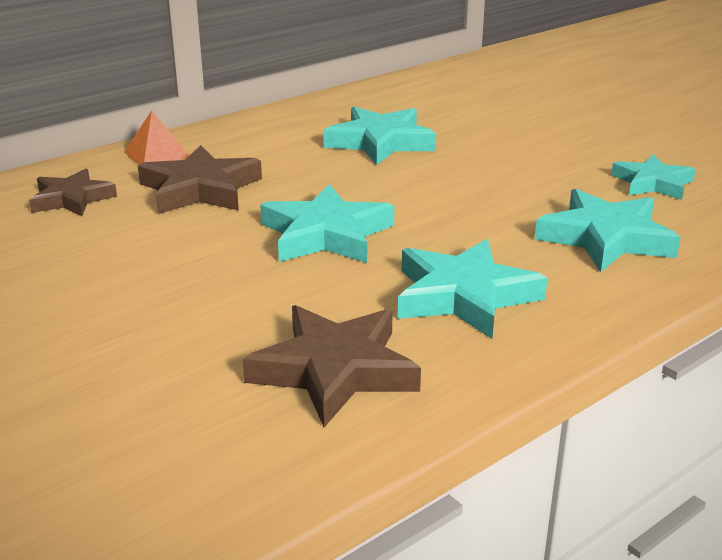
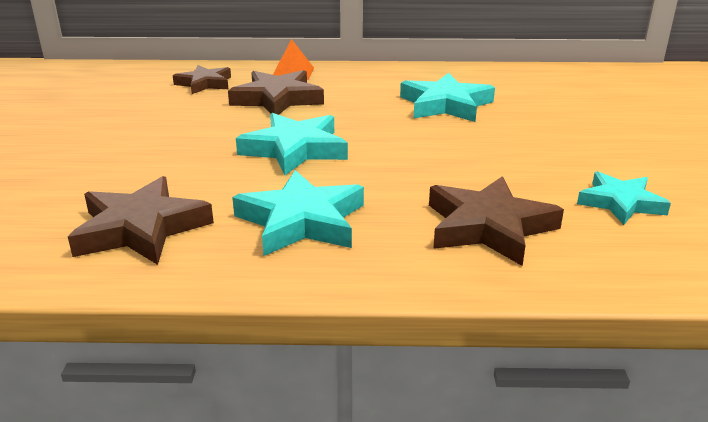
camera: 40 degrees right, 0 degrees up
turquoise star [535,189,681,272] -> brown star [429,176,564,266]

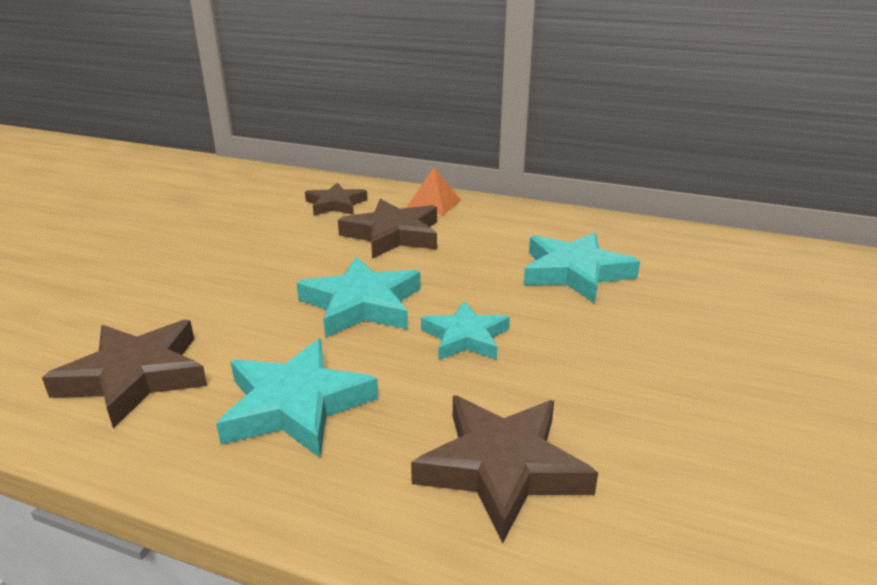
camera: 20 degrees right, 0 degrees up
turquoise star [577,171,671,225] -> turquoise star moved to [421,301,510,360]

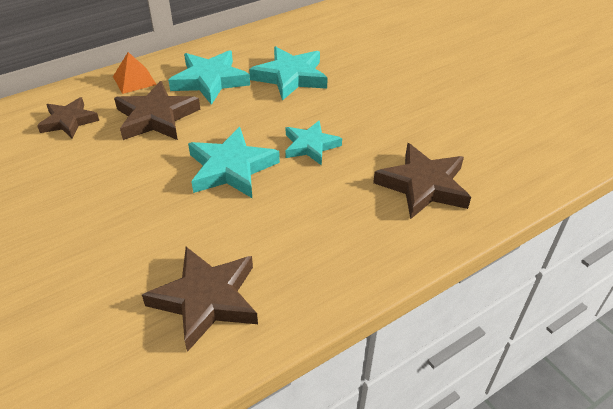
camera: 55 degrees left, 15 degrees up
turquoise star [216,339,378,458] -> turquoise star moved to [168,50,250,105]

